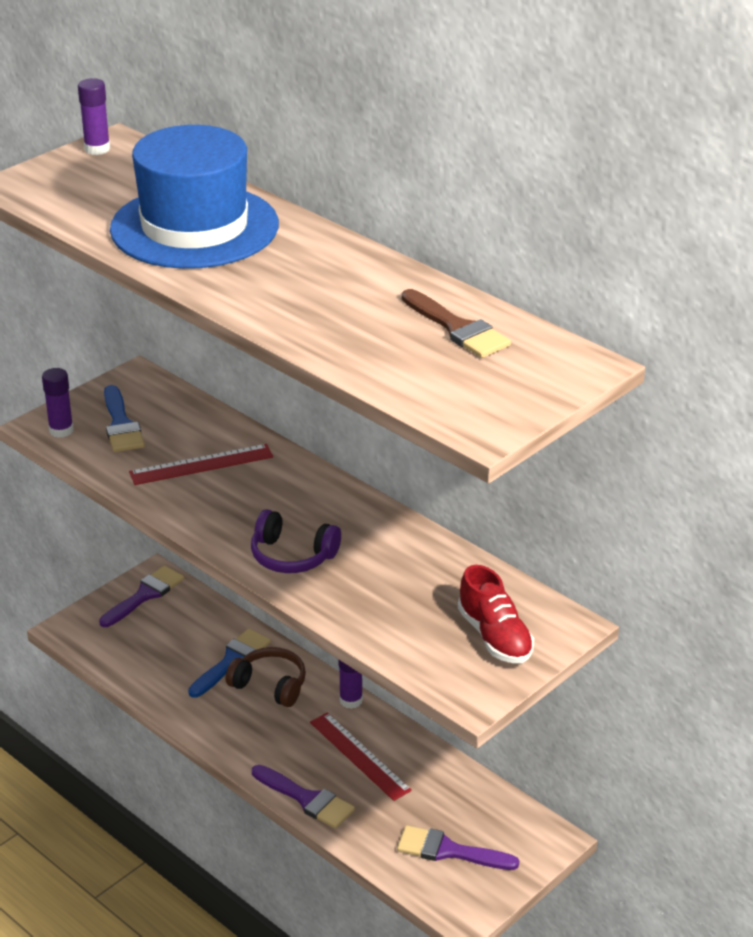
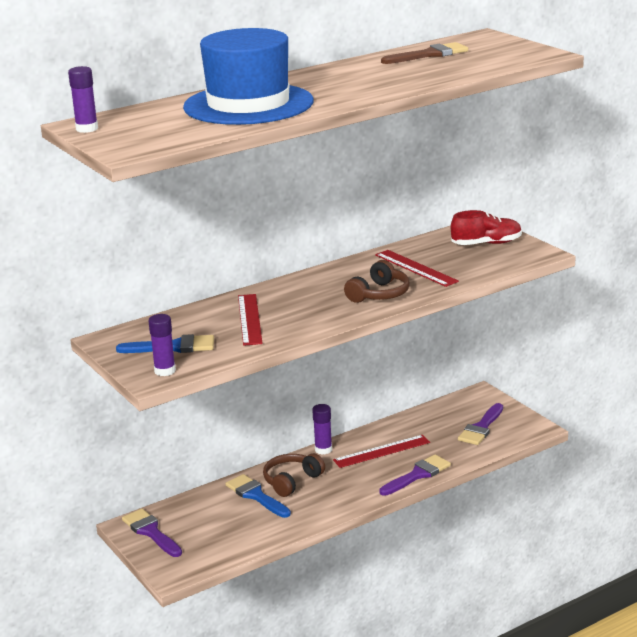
camera: 75 degrees left, 10 degrees down
purple headphones [251,509,341,573] -> brown headphones [344,260,410,303]
none -> red ruler [375,250,459,287]

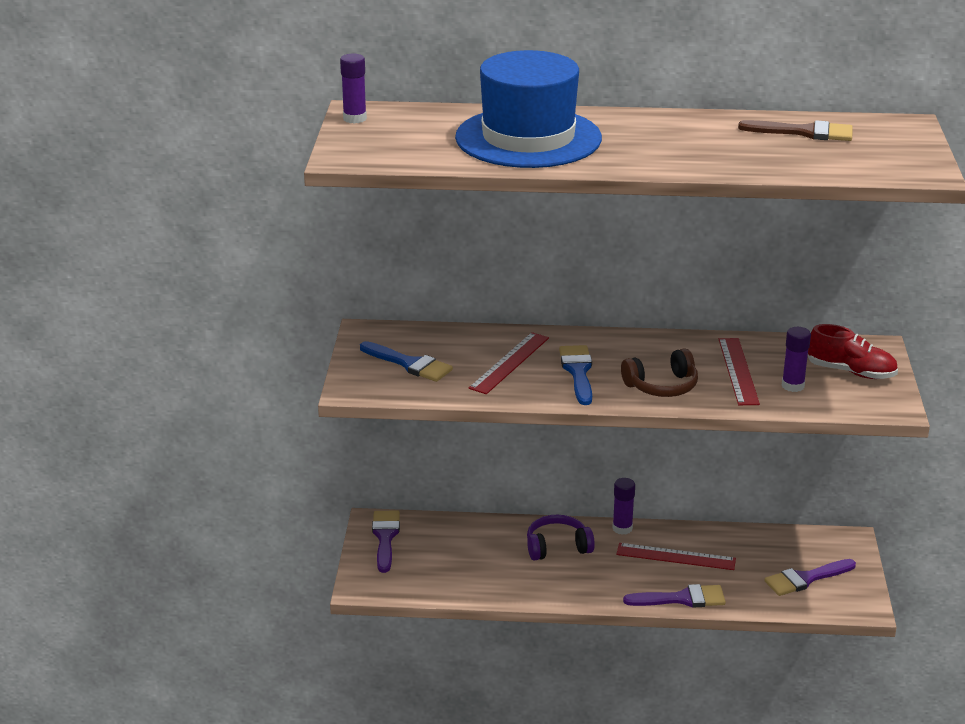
camera: 35 degrees right, 5 degrees up
purple glue stick [148,314,176,376] -> purple glue stick moved to [782,327,811,392]
blue brush [225,474,291,518] -> blue brush moved to [559,345,592,405]
brown headphones [263,453,325,497] -> purple headphones [527,515,595,560]

